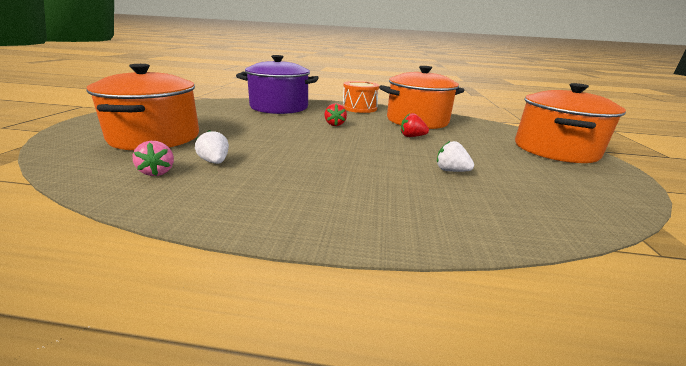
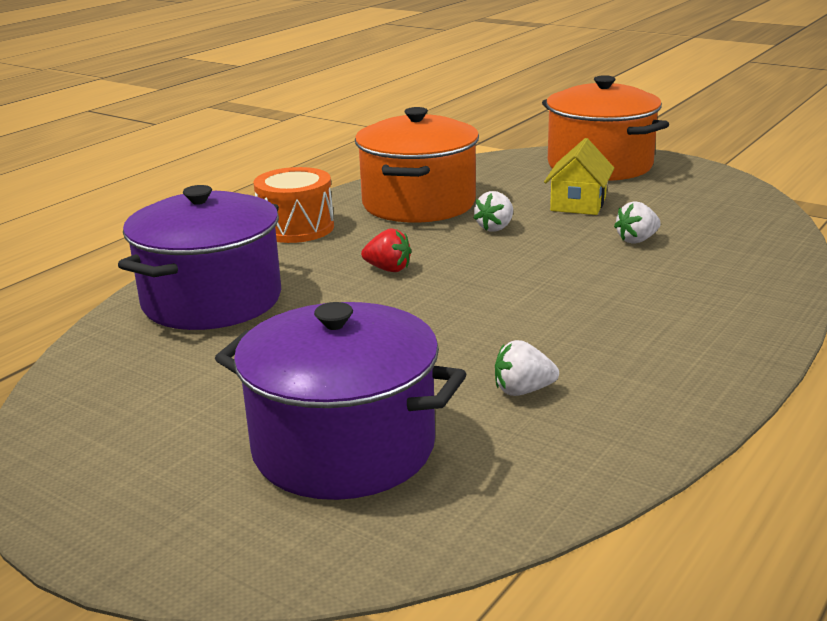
camera: 60 degrees left, 0 degrees up
orange pot [86,64,199,150] -> purple pot [215,302,466,500]
pink strawberry [133,141,174,176] -> none
red strawberry [401,113,429,137] -> white strawberry [474,191,513,232]
none -> yellow house [544,138,614,215]

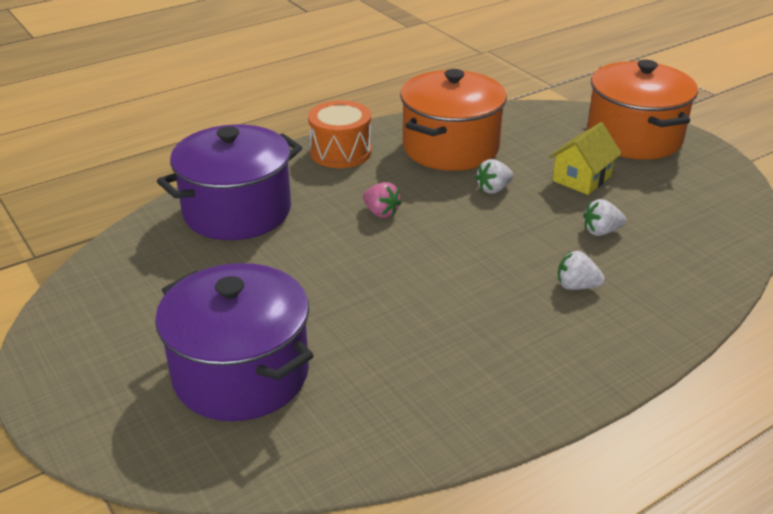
camera: 20 degrees right, 10 degrees up
red strawberry [361,228,411,272] -> pink strawberry [363,182,401,218]
white strawberry [495,340,559,396] -> white strawberry moved to [558,251,605,290]

